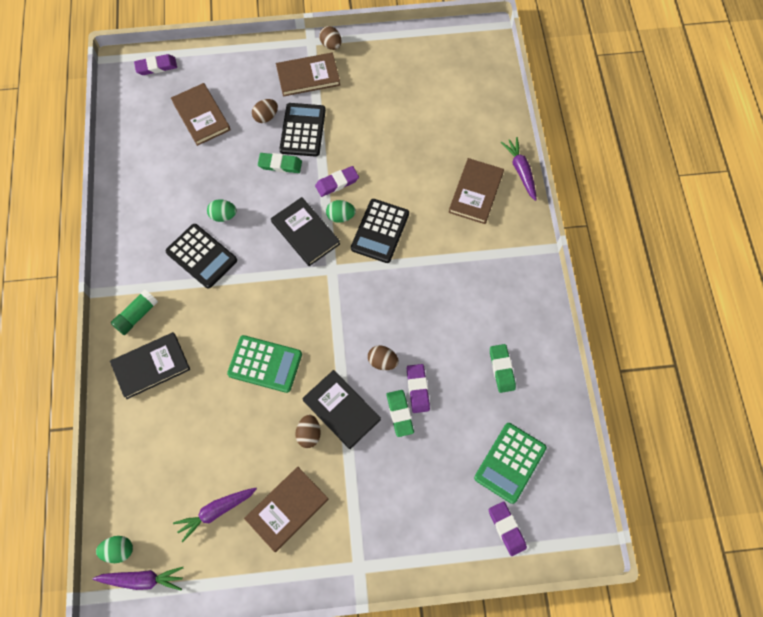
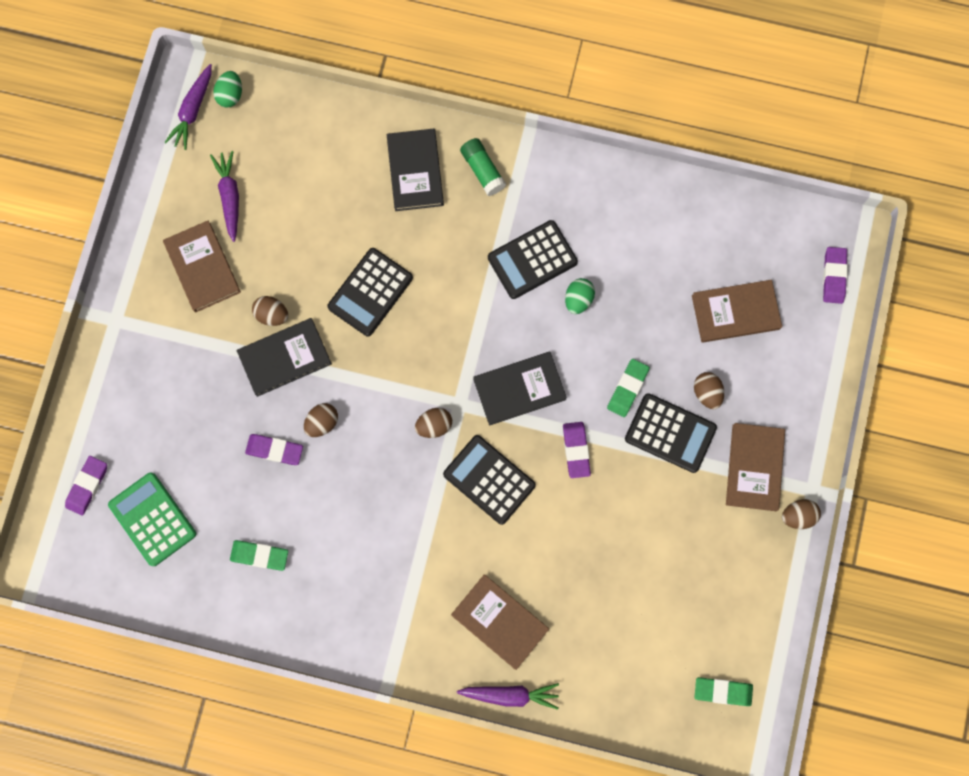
camera: 110 degrees right, 10 degrees up
green calculator [227,335,302,393] -> black calculator [327,248,413,336]
green egg [326,200,356,223] -> none
green eraser [386,390,414,437] -> green eraser moved to [695,677,753,706]
purple eraser [489,501,527,556] -> purple eraser turned 60 degrees counterclockwise [65,456,107,516]
none -> brown egg [415,408,452,438]

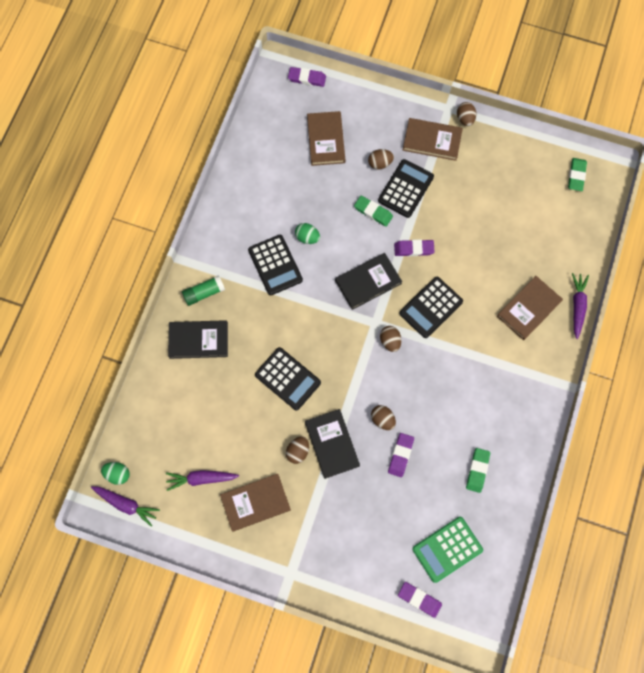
camera: 85 degrees left, 5 degrees down
black book [473,352,567,425] -> black book turned 75 degrees clockwise [335,253,402,310]

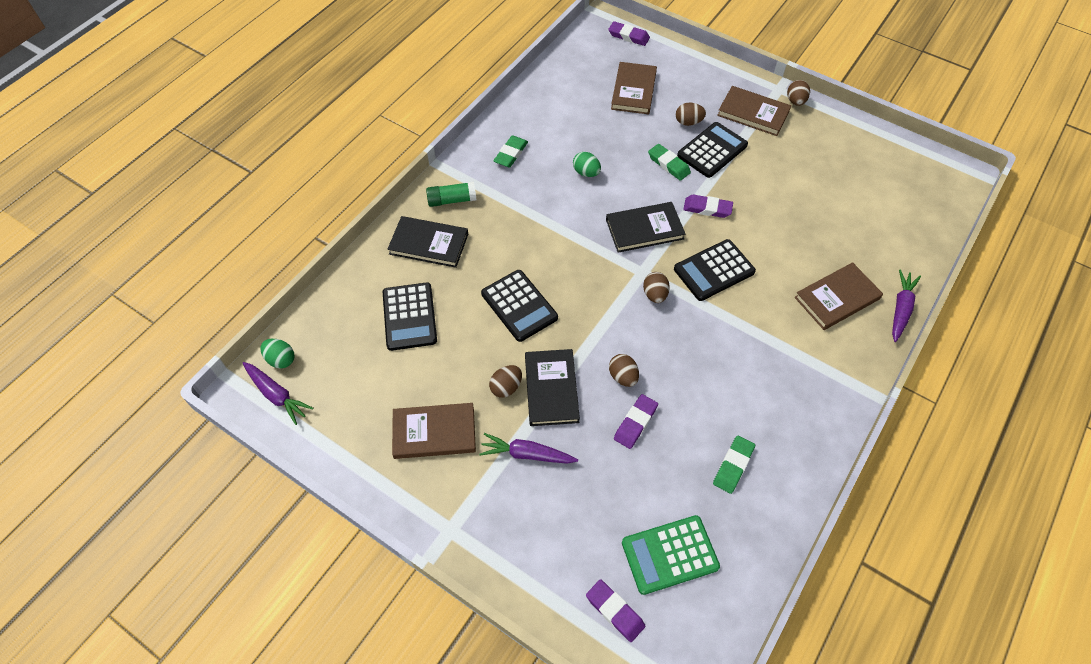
camera: 15 degrees right, 15 degrees down
purple carrot [166,470,239,491] -> purple carrot moved to [479,433,578,464]
black calculator [248,235,303,295] -> black calculator moved to [383,282,437,351]
green eraser [568,158,587,191] -> green eraser moved to [493,135,528,168]

